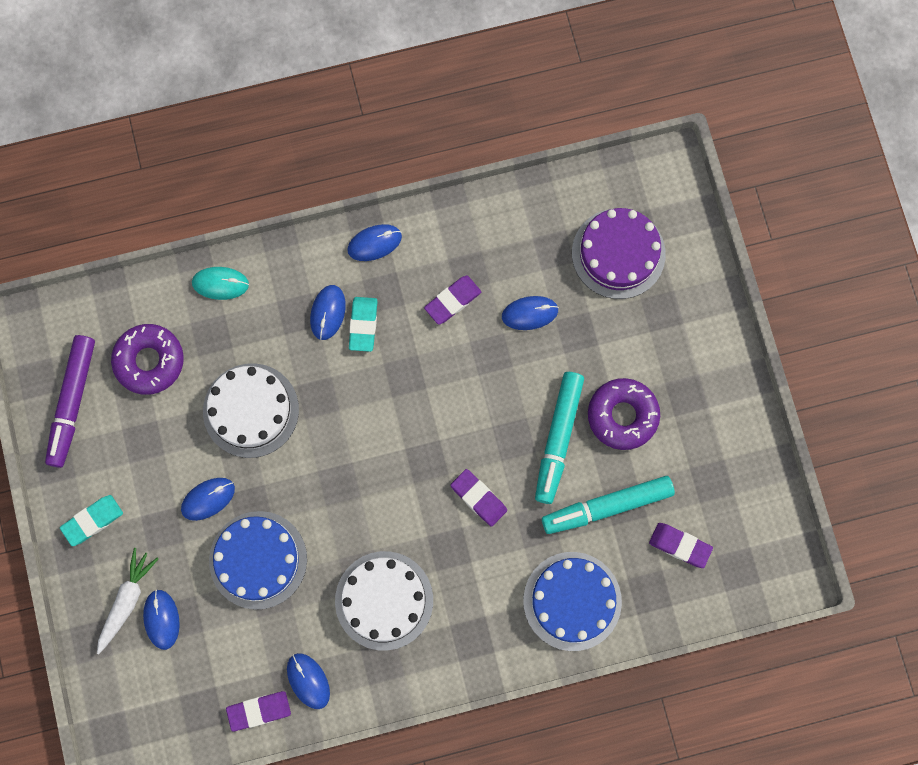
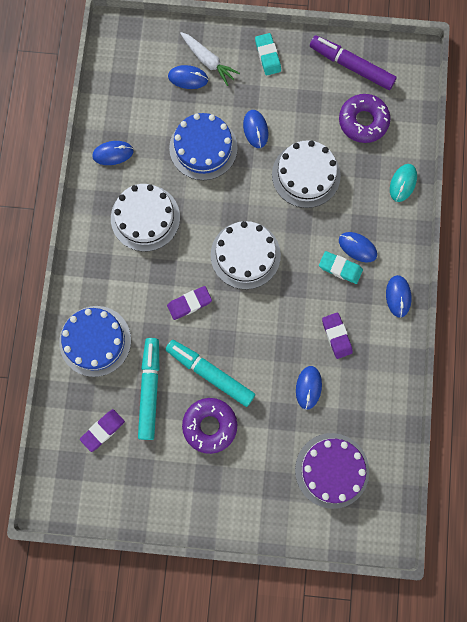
camera: 110 degrees right, 0 degrees up
purple eraser [226,691,291,731] -> none
none -> white cake [211,221,281,289]

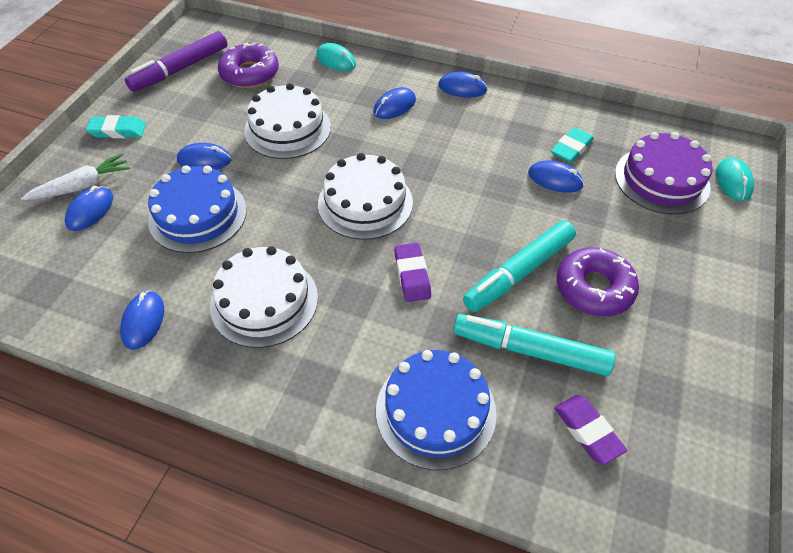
camera: 75 degrees left, 25 degrees down
turquoise eraser [319,251,363,284] -> turquoise eraser moved to [551,127,594,163]
purple eraser [322,312,353,359] -> none
none -> turquoise mouse [716,157,754,201]

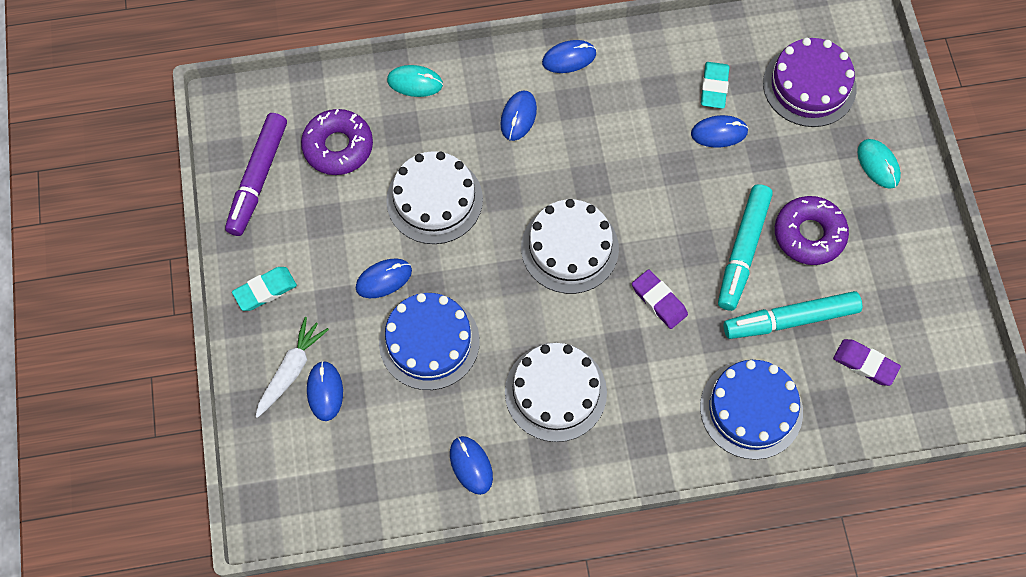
camera: 30 degrees left, 15 degrees up
turquoise mouse [716,157,754,201] -> turquoise mouse moved to [857,139,901,189]

